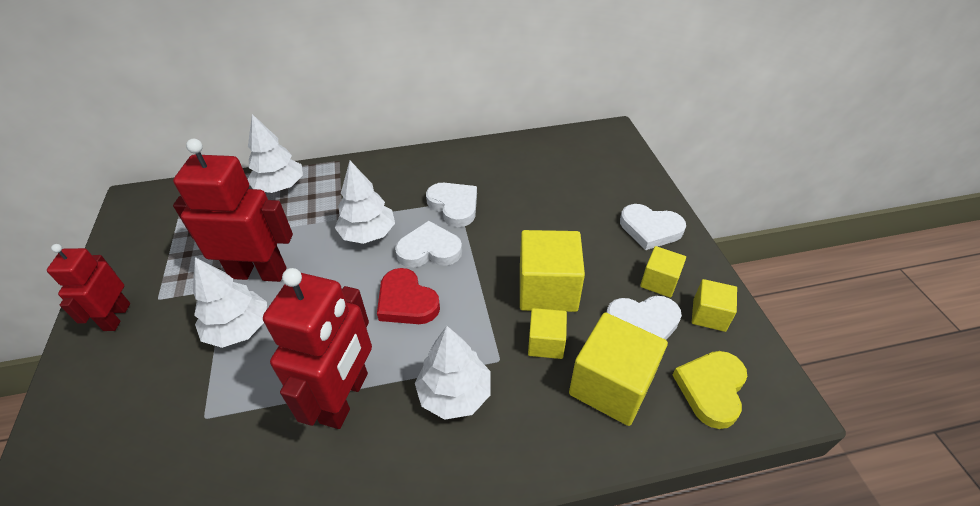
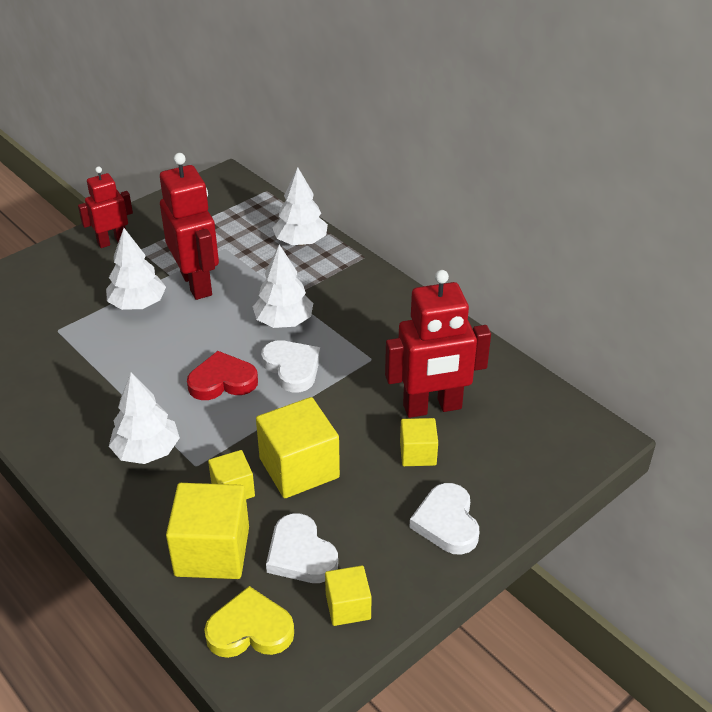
camera: 60 degrees right, 5 degrees down
red robot [263,268,372,429] -> red robot moved to [385,270,491,418]
red heart [377,268,440,324] -> red heart turned 60 degrees clockwise [187,351,258,400]
white heart [426,183,477,227] -> none
yellow cube [640,246,686,298] -> yellow cube moved to [400,418,438,466]

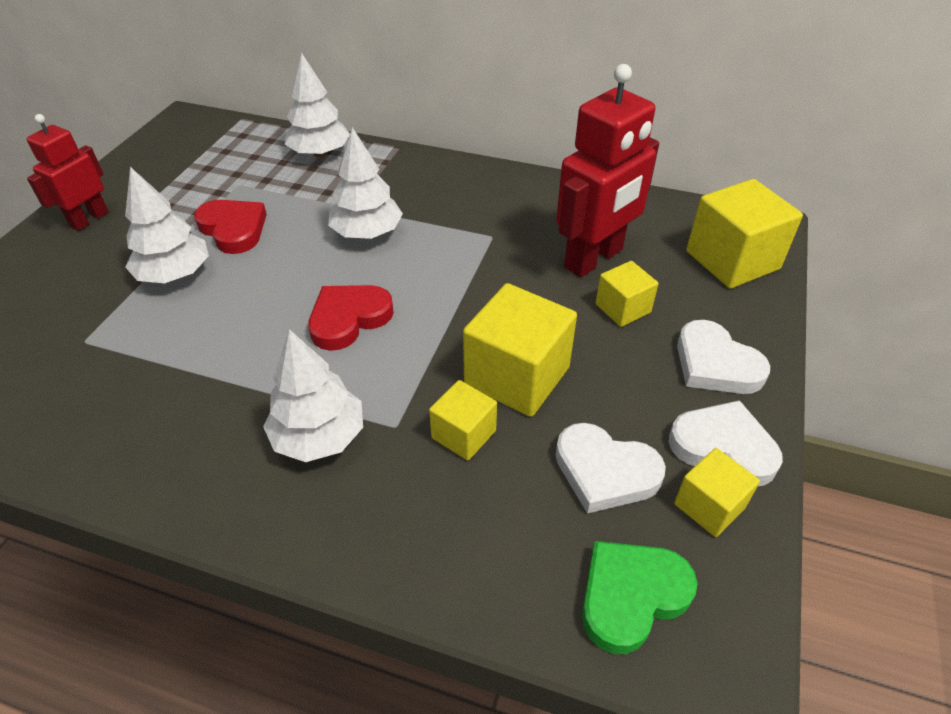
camera: 30 degrees left, 5 degrees up
red robot [160,153,219,300] -> red heart [194,200,267,254]
yellow cube [166,483,249,579] -> yellow cube moved to [686,179,803,289]
yellow heart [204,586,294,658] -> green heart [582,541,698,654]
white heart [261,340,320,392] -> white heart moved to [669,400,783,486]

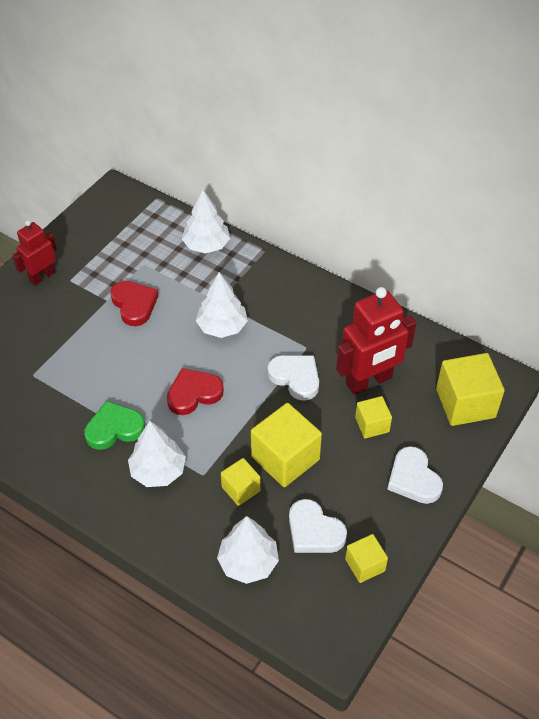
camera: 15 degrees right, 5 degrees up
white tree [125,167,209,283] -> white tree moved to [217,516,279,584]
green heart [582,541,698,654] -> green heart moved to [84,401,145,450]
white heart [669,400,783,486] -> white heart moved to [268,355,319,401]

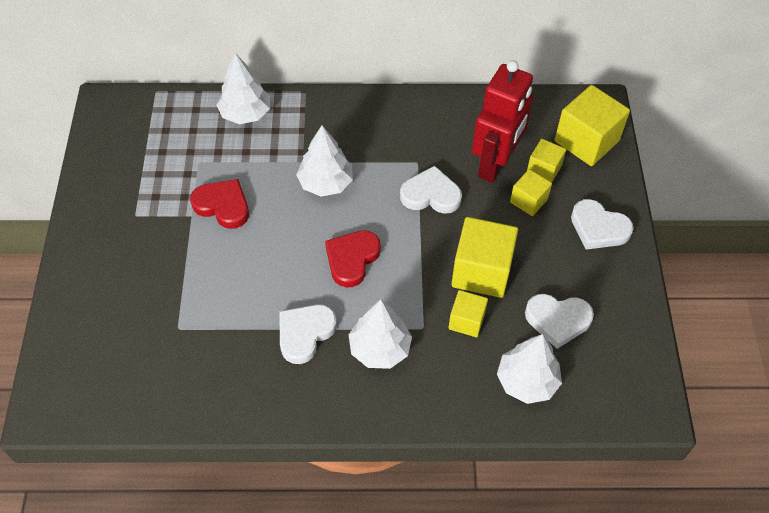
camera: 35 degrees left, 5 degrees up
red robot [12,220,57,285] -> none
green heart [84,401,145,450] -> white heart [279,304,337,364]
yellow cube [345,534,388,583] -> yellow cube moved to [527,139,566,183]

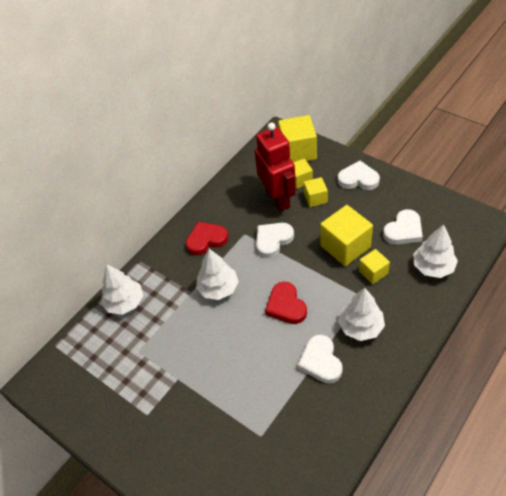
camera: 45 degrees left, 5 degrees down
red heart [190,179,249,229] -> red heart moved to [186,222,229,255]
white heart [571,199,634,250] -> white heart turned 150 degrees counterclockwise [338,161,380,190]

